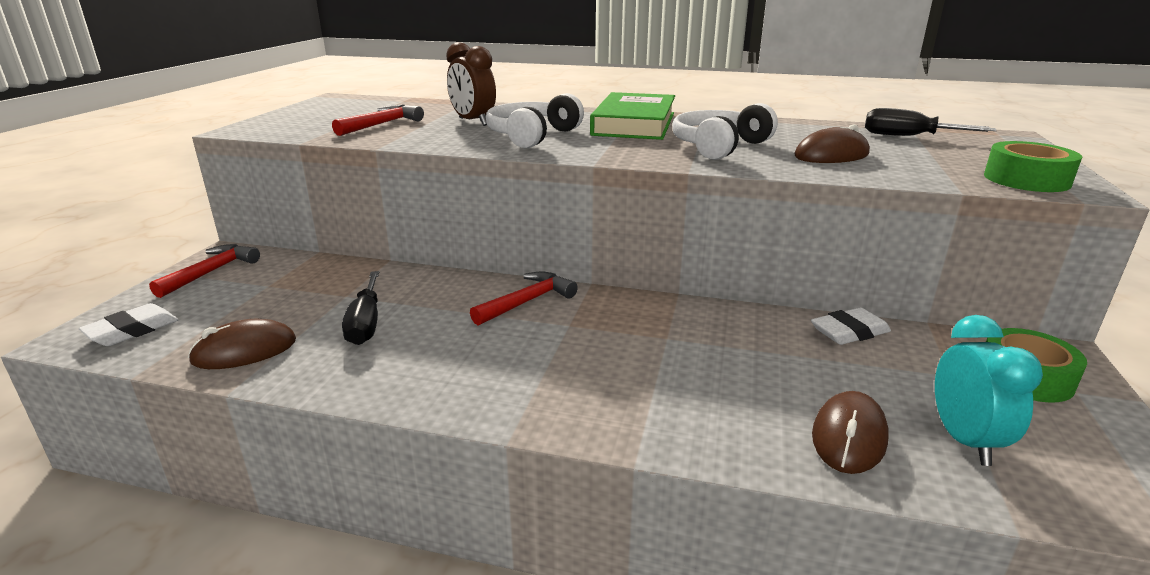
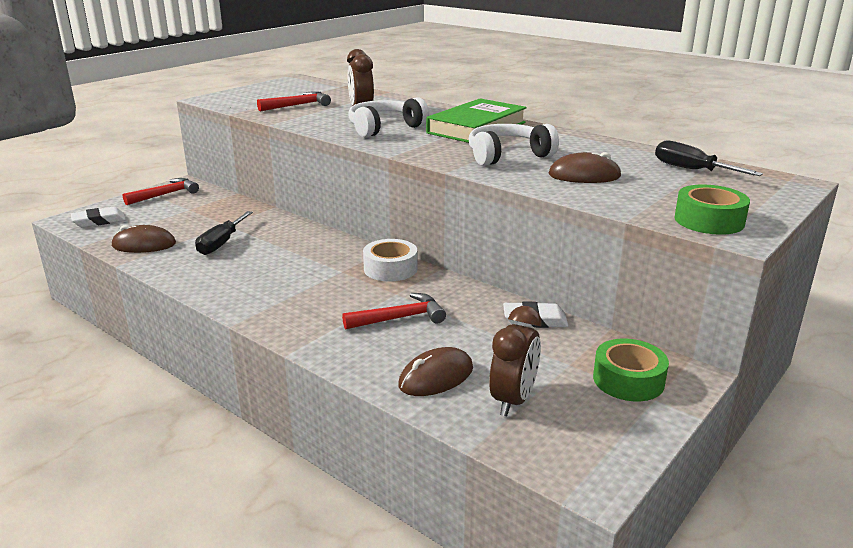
camera: 25 degrees right, 0 degrees up
red hammer [470,271,578,325] -> red hammer moved to [342,293,446,330]
turquoise clock [935,315,1043,466] -> brown clock [489,306,542,416]
none -> white tape [363,239,418,282]

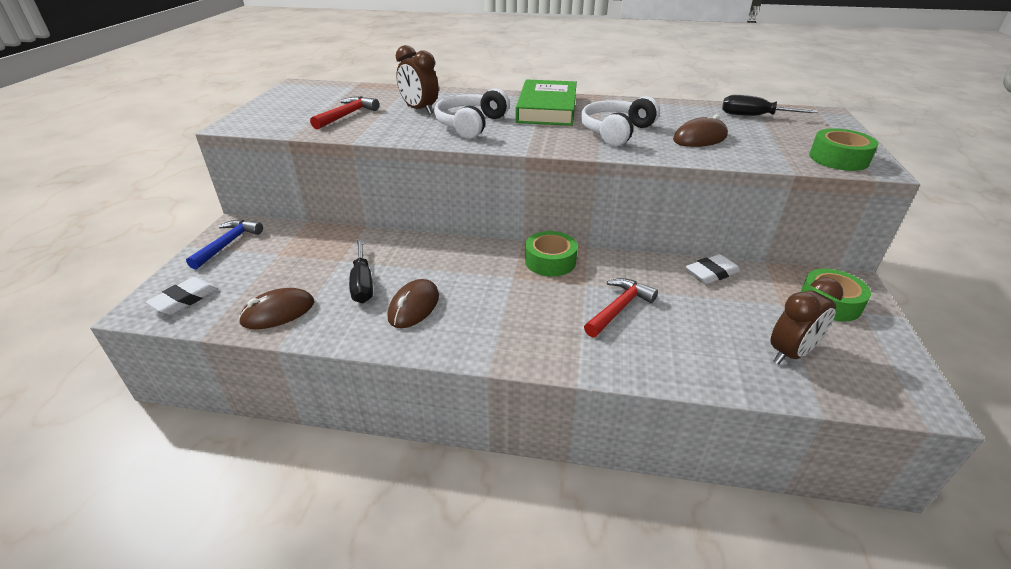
camera: 30 degrees left, 10 degrees up
red hammer [123,178,199,205] -> blue hammer [186,220,263,269]
white tape [363,239,418,282] -> green tape [525,231,578,276]
brown mouse [398,347,473,396] -> brown mouse moved to [387,279,439,328]
brown clock [489,306,542,416] -> brown clock turned 60 degrees clockwise [770,277,843,364]

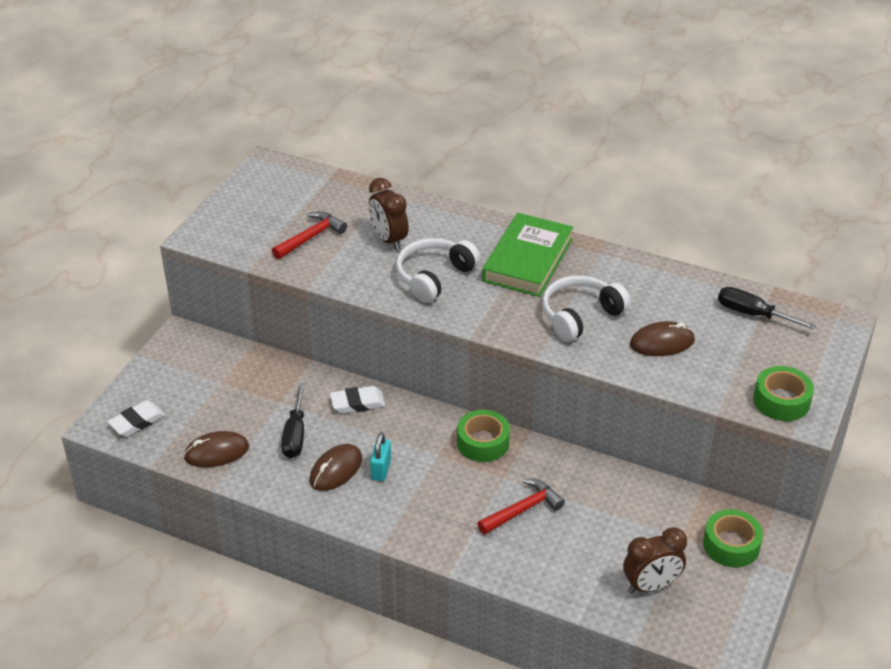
camera: 15 degrees right, 5 degrees up
blue hammer [186,220,263,269] -> none
white eraser [686,254,740,284] -> white eraser moved to [330,386,386,414]
none -> turquoise padlock [370,432,391,481]

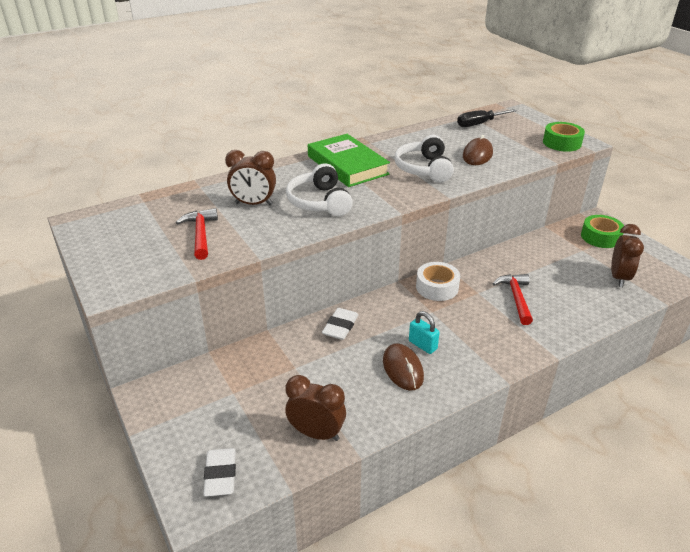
camera: 55 degrees left, 5 degrees down
brown mouse [183,431,249,467] -> brown clock [285,375,346,441]
black screwdriver [281,383,305,458] -> none
green tape [457,410,510,462] -> white tape [416,262,460,301]

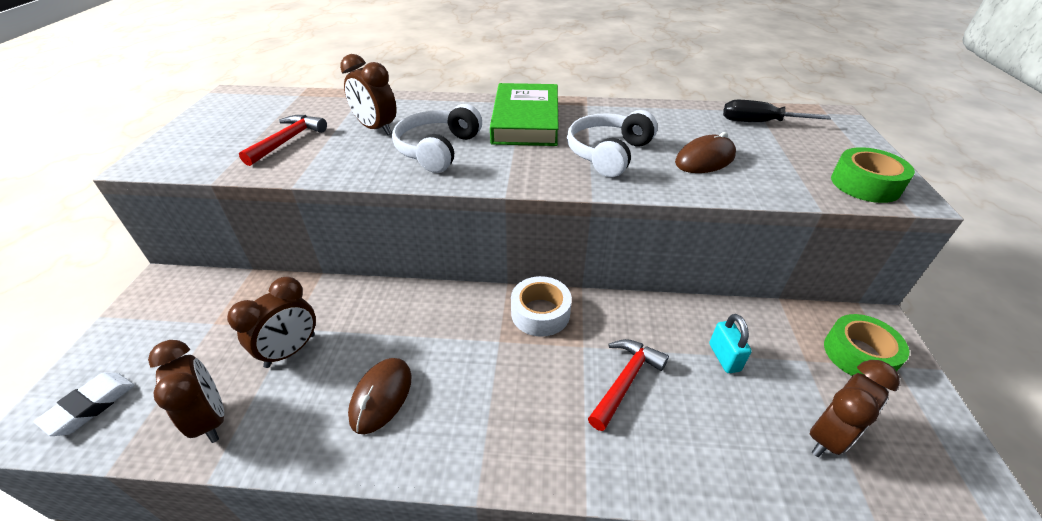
camera: 35 degrees right, 5 degrees up
white eraser [322,308,358,340] -> none
turquoise padlock [409,311,440,354] -> turquoise padlock moved to [709,314,752,373]
none -> brown clock [227,277,316,368]

